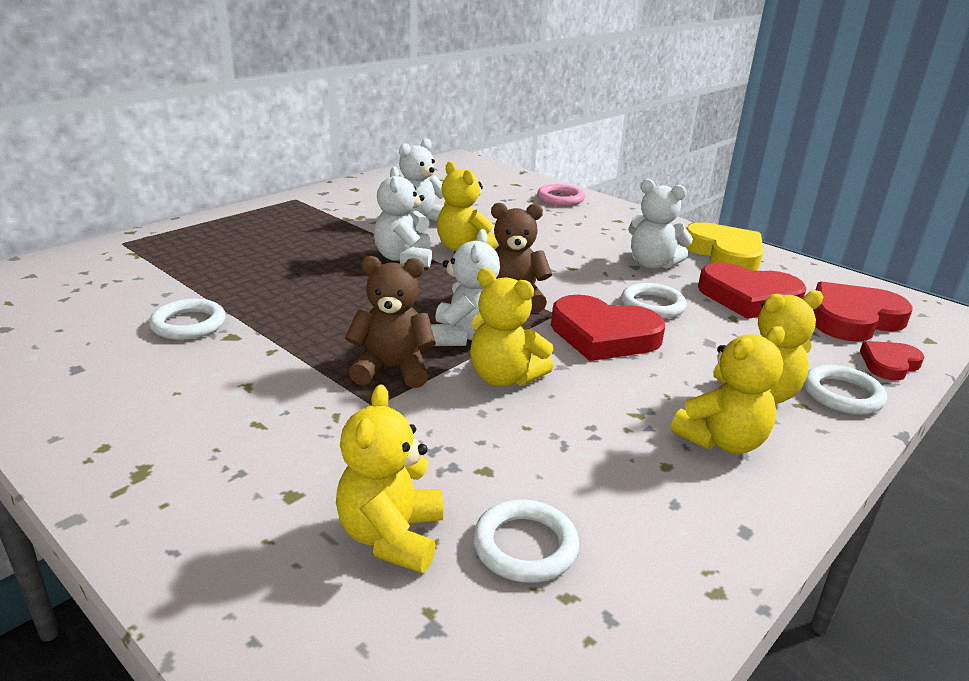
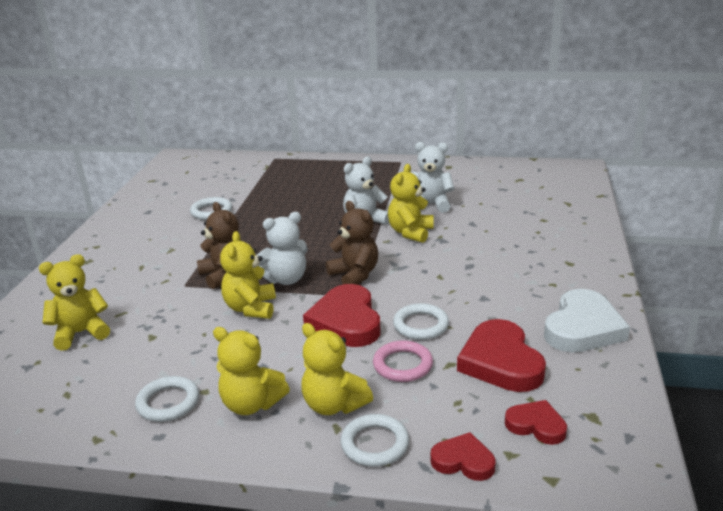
camera: 60 degrees right, 0 degrees up
white ring [473,500,579,583] -> white ring moved to [135,376,199,422]
pink ring [537,184,585,206] -> pink ring moved to [373,340,433,382]
white teddy bear [628,179,693,269] -> none
yellow heart [686,223,763,271] -> white heart [544,289,630,353]
red heart [813,281,912,342] -> red heart [505,400,567,445], size x0.56

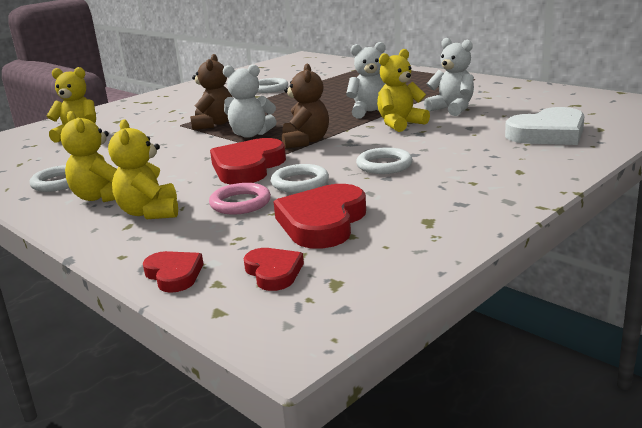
camera: 35 degrees right, 5 degrees down
yellow teddy bear [220,231,276,319] -> none
white ring [340,414,409,467] -> white ring moved to [356,148,413,174]
white heart [544,289,630,353] -> white heart moved to [505,107,585,145]

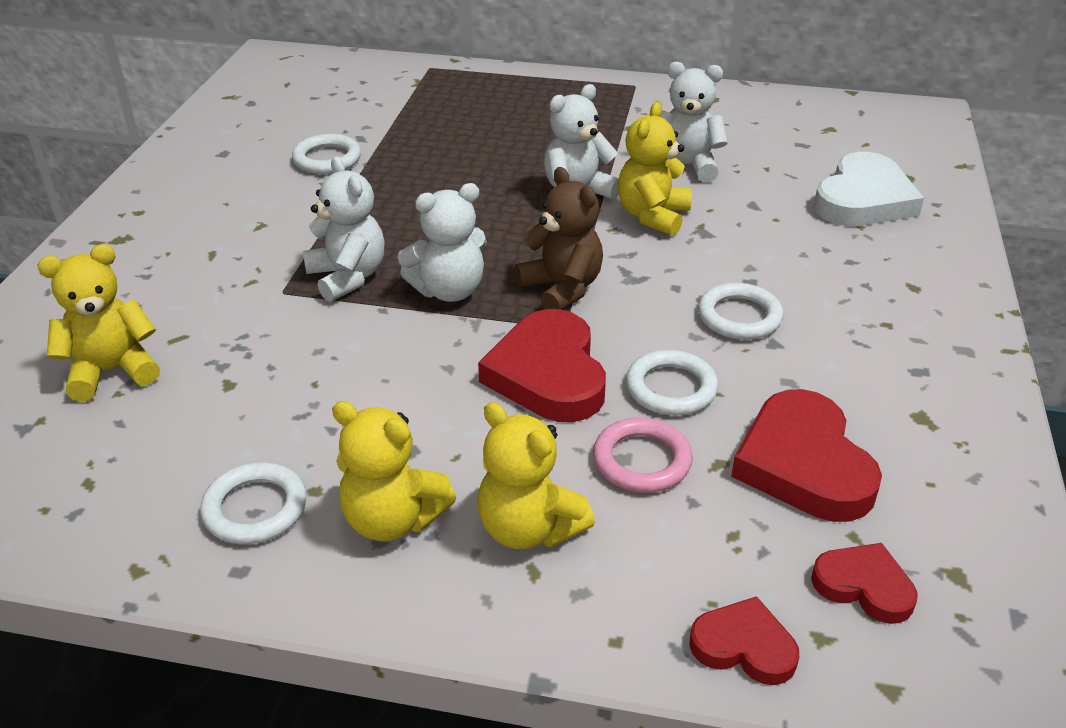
camera: 35 degrees left, 15 degrees up
brown teddy bear [190,54,232,130] -> white teddy bear [303,156,384,302]

